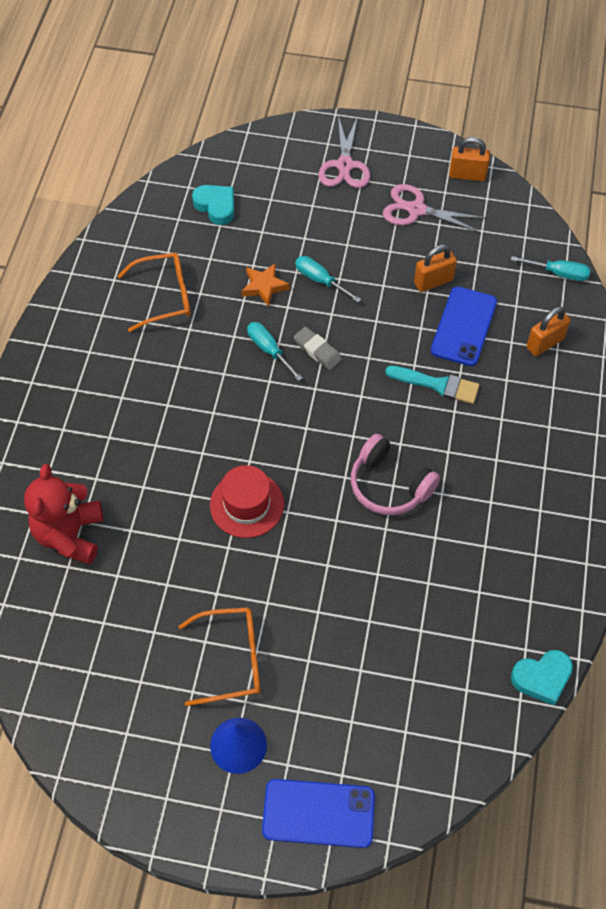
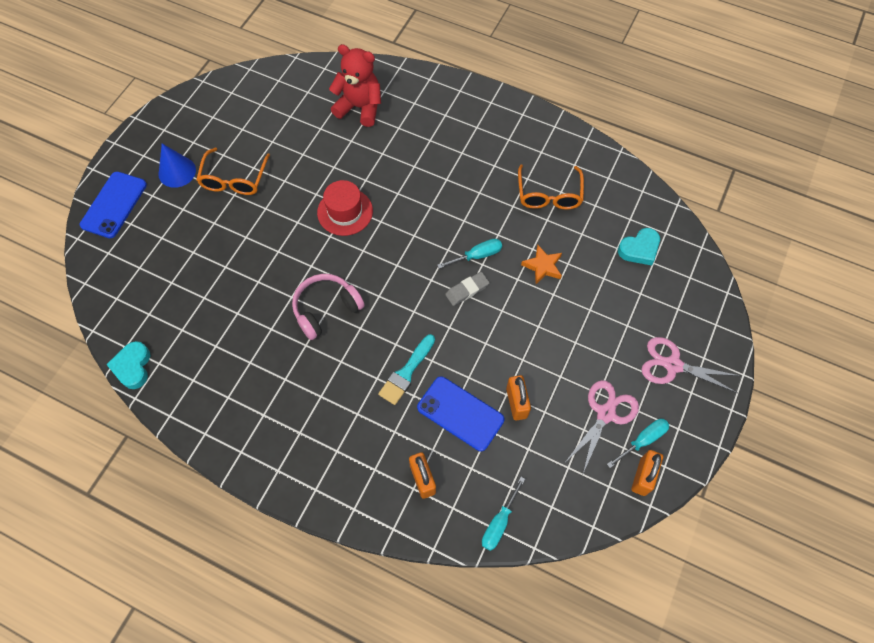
camera: 105 degrees right, 5 degrees up
turquoise screwdriver [295,256,361,302] -> turquoise screwdriver moved to [607,419,670,468]

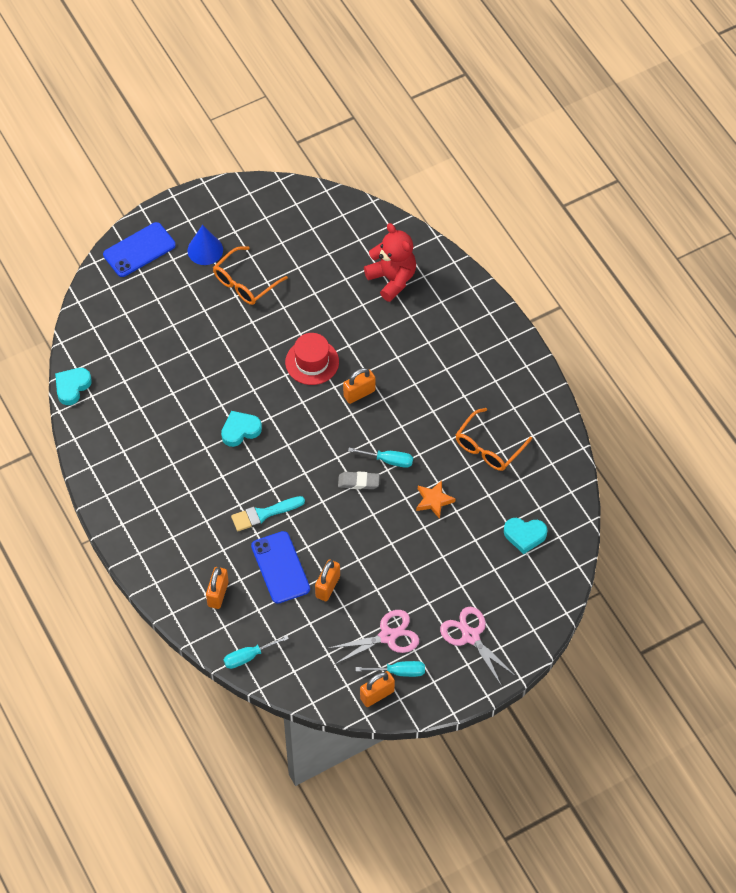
camera: 35 degrees right, 5 degrees down
pink headphones [292,274,365,340] -> turquoise heart [221,411,262,447]
none -> orange padlock [343,368,376,404]

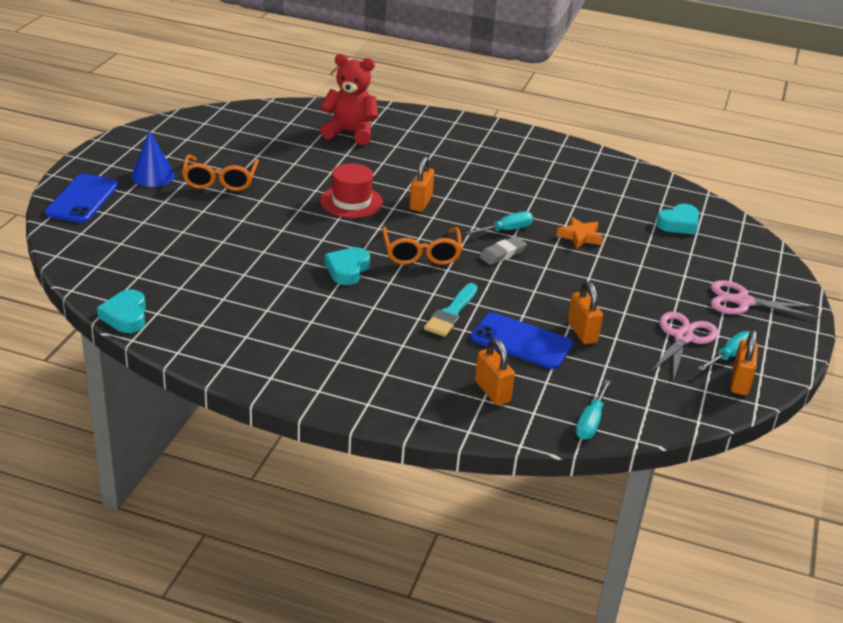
camera: 45 degrees left, 25 degrees down
orange glasses [455,408,532,471] -> orange glasses moved to [382,227,462,265]

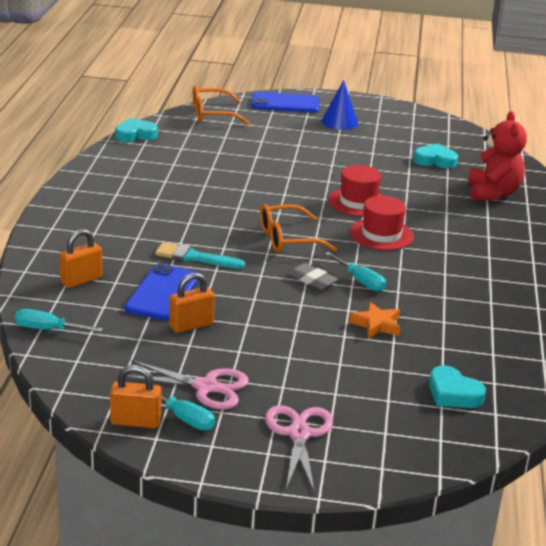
camera: 80 degrees right, 5 degrees down
orange glasses [182,154,259,191] -> orange glasses moved to [192,85,250,125]
turquoise heart [325,247,370,285] -> turquoise heart moved to [413,143,458,169]
orange padlock [409,156,434,212] -> red hat [350,196,414,251]

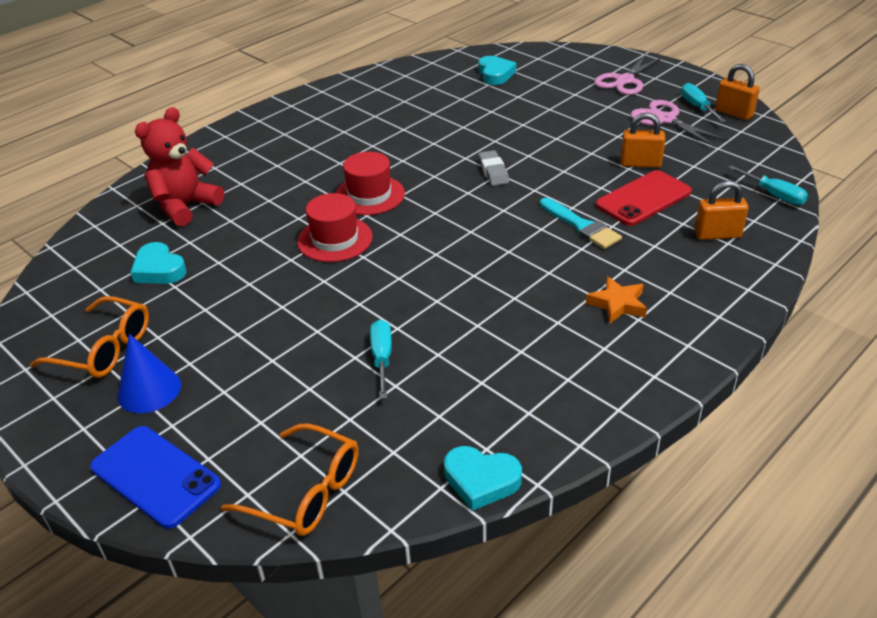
camera: 140 degrees left, 10 degrees up
blue phone [125,264,198,320] -> red phone [595,170,692,226]
orange glasses [260,204,337,253] -> orange glasses moved to [30,296,149,378]
turquoise screwdriver [325,252,386,292] -> turquoise screwdriver moved to [370,320,392,399]
orange star [349,302,400,338] -> orange star moved to [586,276,647,324]

